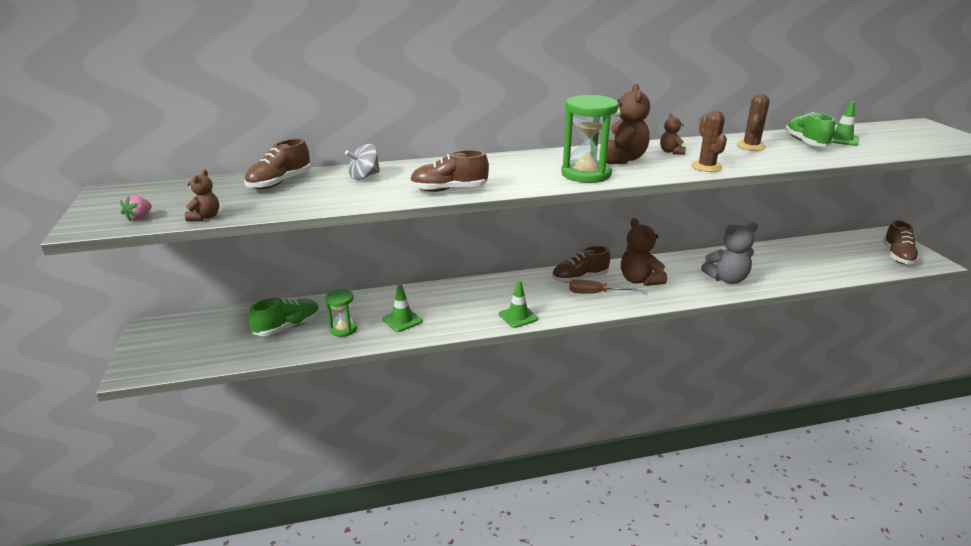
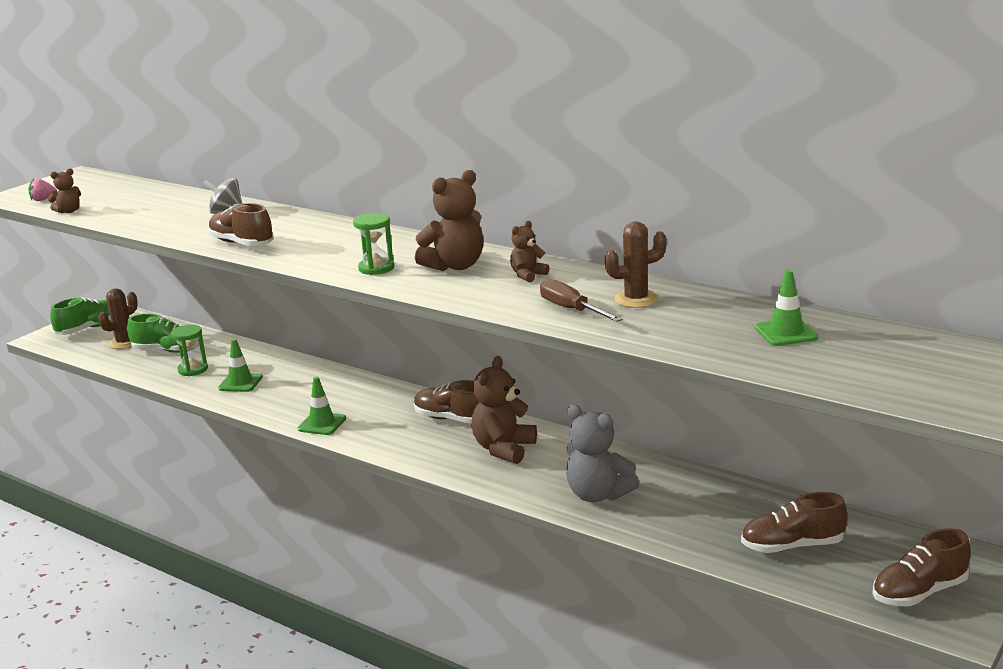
camera: 50 degrees right, 5 degrees down
brown shoe [244,138,311,189] -> brown shoe moved to [741,492,848,553]
green hourglass [561,95,619,183] -> green hourglass [353,213,394,275], size x0.57
brown screwdriver [569,280,643,294] -> brown screwdriver moved to [540,279,623,322]
brown cactus [691,110,727,172] -> brown cactus moved to [98,288,138,349]
green shoe [785,112,835,147] -> green shoe moved to [50,297,111,335]

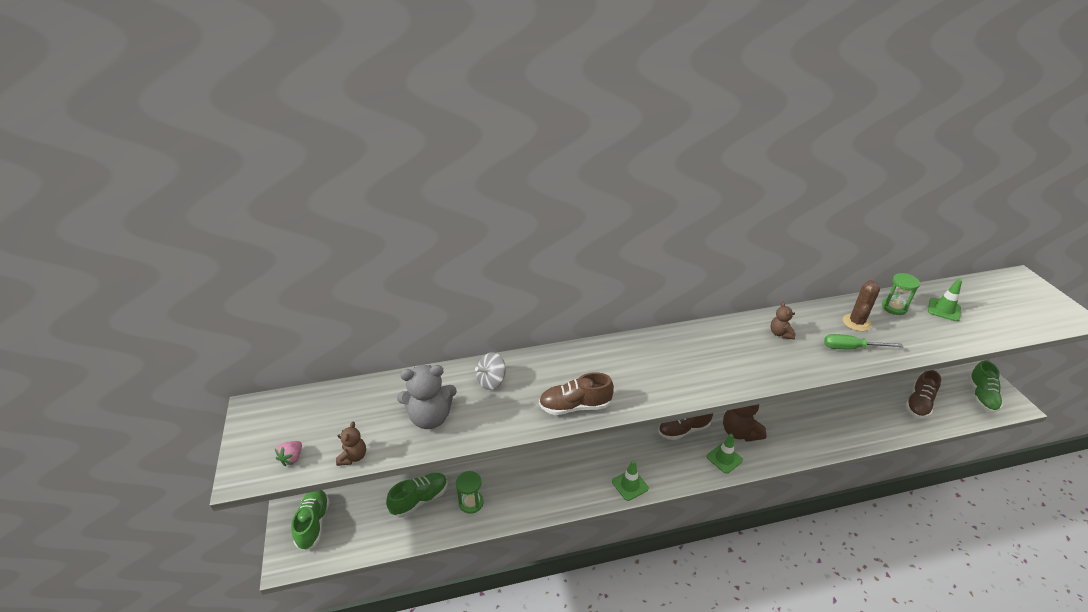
camera: 50 degrees left, 15 degrees up
brown cactus [98,288,138,349] -> none
green traffic cone [218,339,263,392] -> green traffic cone moved to [707,434,743,474]
green hourglass [353,213,394,275] -> green hourglass moved to [882,273,920,315]
brown teddy bear [415,170,484,271] -> none
brown screwdriver [540,279,623,322] -> green screwdriver [824,334,903,349]
grey teddy bear [566,404,639,502] -> grey teddy bear moved to [397,365,457,429]
brown shoe [872,528,971,606] -> green shoe [968,360,1003,413]

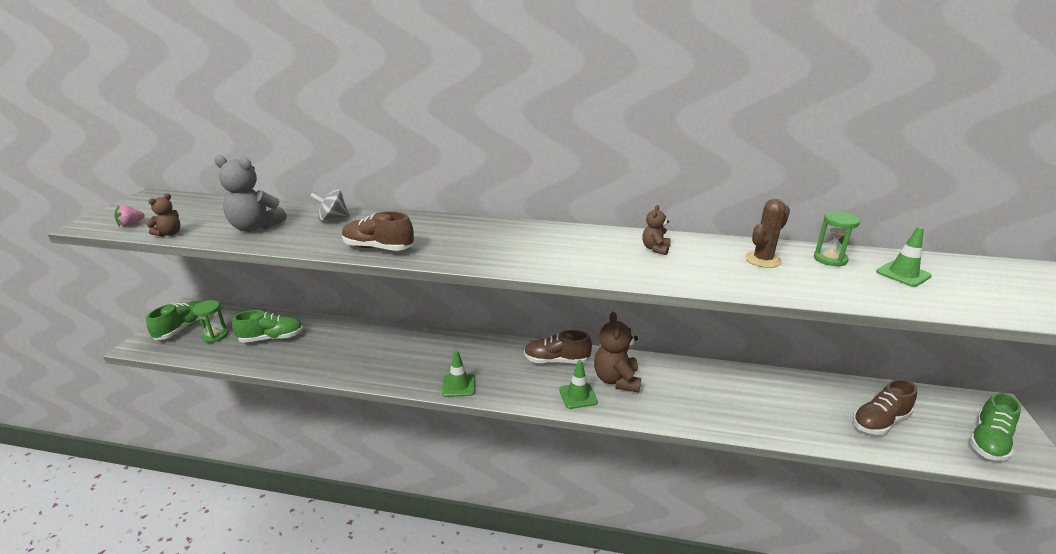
camera: 25 degrees right, 10 degrees down
green hourglass [456,471,484,514] -> green hourglass moved to [192,300,228,343]
green screwdriver [824,334,903,349] -> none

